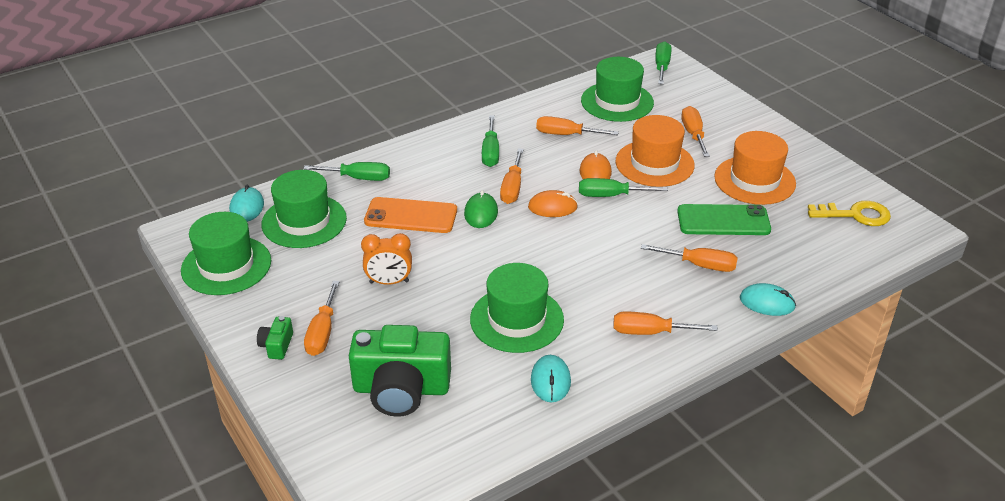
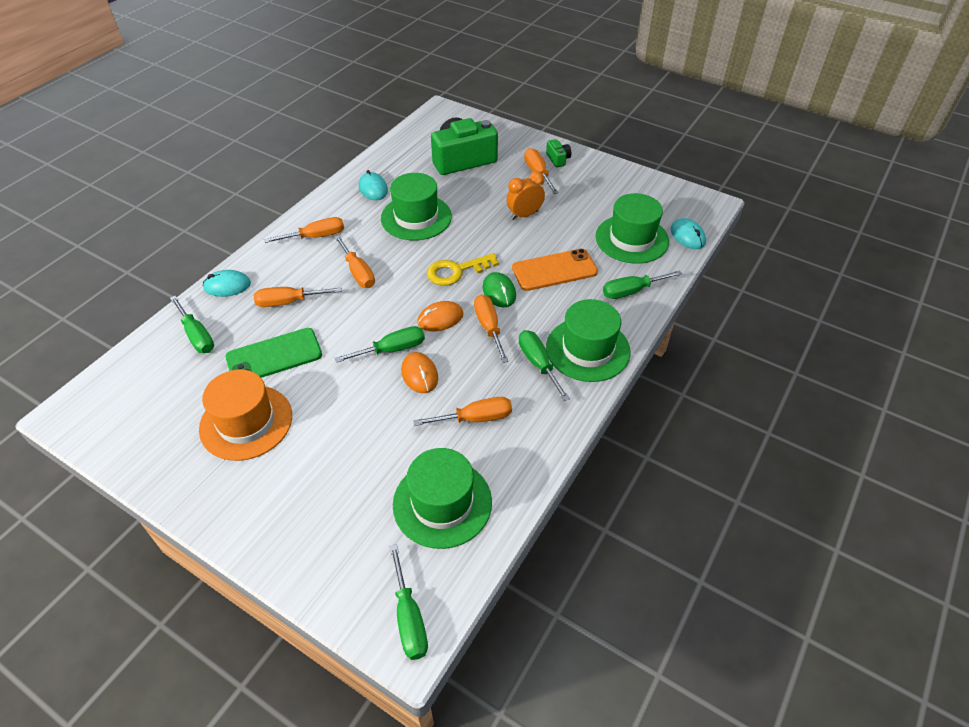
camera: 155 degrees right, 10 degrees up
green hat [181,212,271,295] -> green hat moved to [546,299,631,382]
orange hat [615,115,695,187] -> none
orange screwdriver [681,106,710,157] -> orange screwdriver moved to [334,235,375,288]
yellow key [808,201,891,226] -> yellow key moved to [427,253,499,286]
none -> green screwdriver [170,296,214,353]

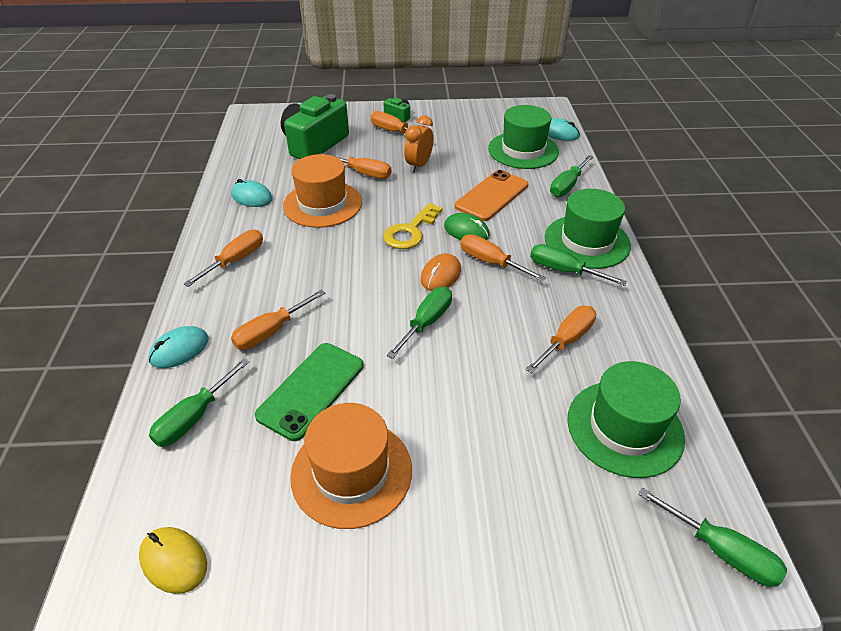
camera: 35 degrees left, 5 degrees down
green screwdriver [170,296,214,353] -> green screwdriver turned 105 degrees clockwise [149,358,249,447]
orange screwdriver [334,235,375,288] -> orange screwdriver moved to [320,153,391,179]
green hat [381,173,452,241] -> orange hat [283,154,362,228]
orange mouse [401,352,438,393] -> none
none -> yellow mouse [139,527,207,594]

